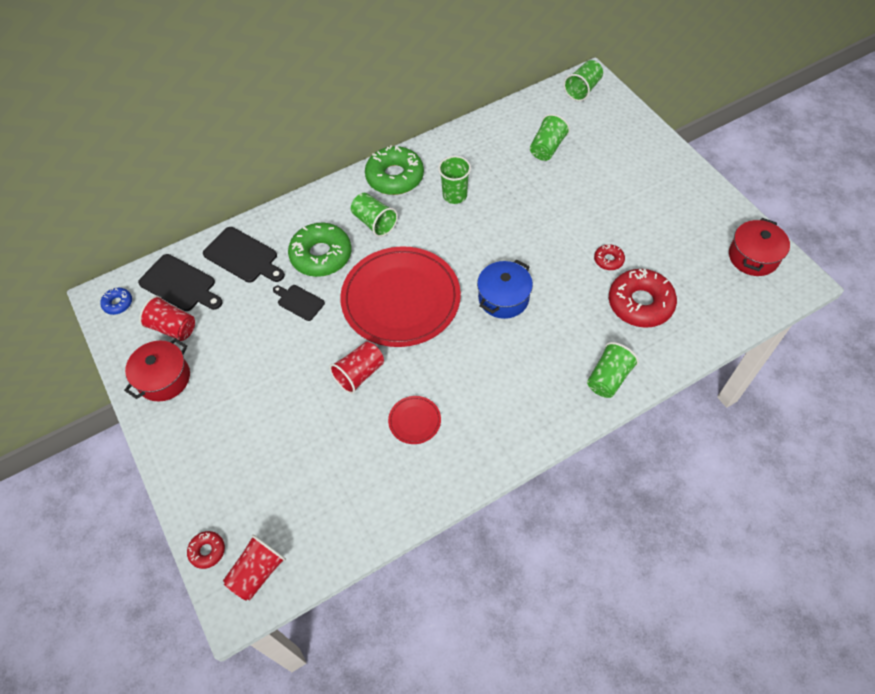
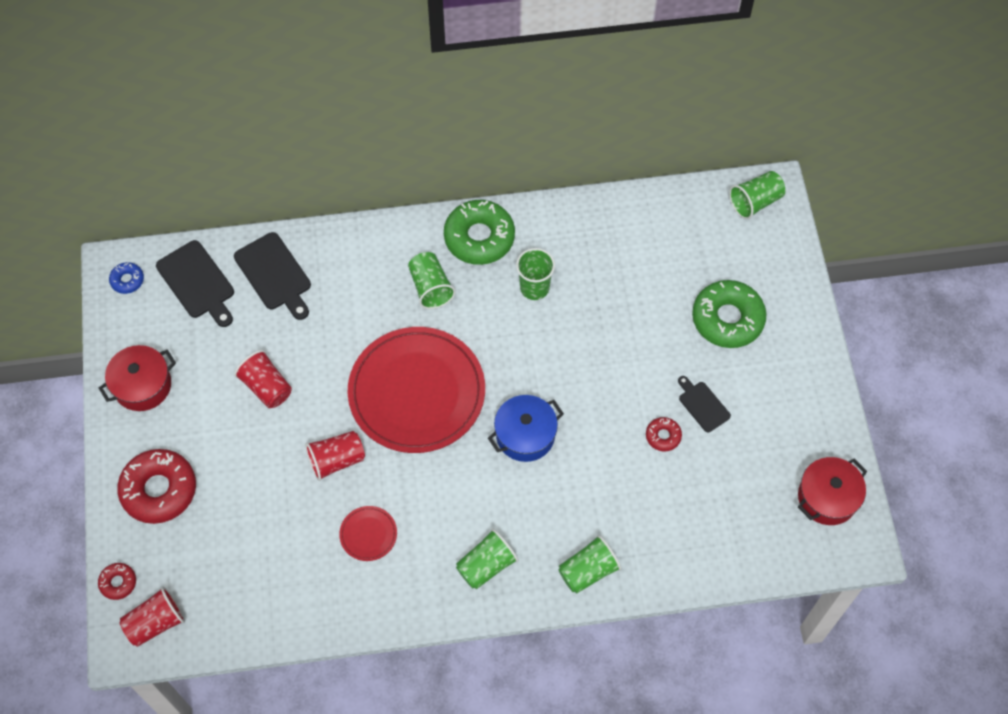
camera: 20 degrees right, 5 degrees up
red cup [139,296,195,341] -> red cup moved to [234,350,292,408]
black cutting board [273,285,325,321] -> black cutting board moved to [678,376,731,433]
green donut [288,223,351,277] -> green donut moved to [692,280,767,348]
green cup [530,114,570,161] -> green cup moved to [456,529,518,589]
red donut [609,269,677,328] -> red donut moved to [117,449,196,524]

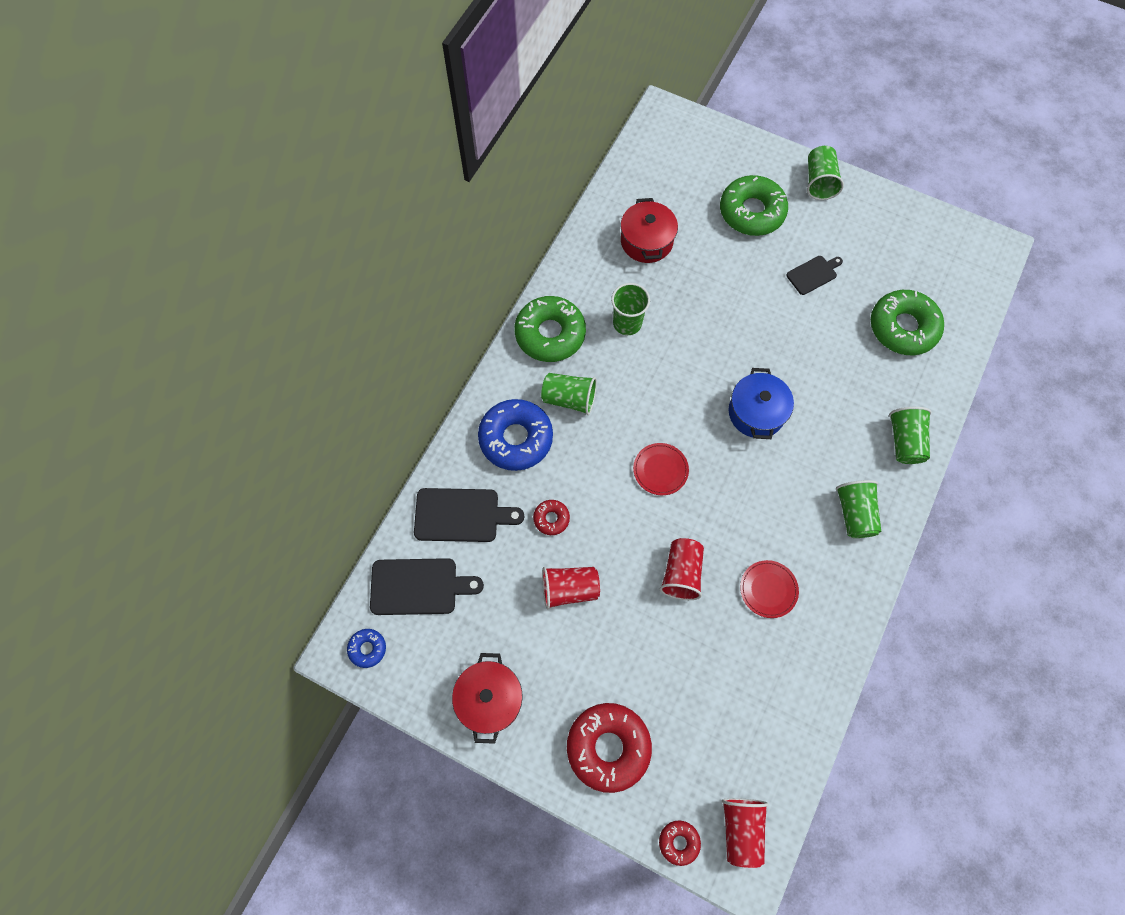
camera: 55 degrees left, 5 degrees up
red plate [348,327,485,453] -> red plate [633,443,689,495], size x0.40
red donut [646,417,682,451] -> red donut moved to [533,500,570,535]
black cutting board [678,376,731,433] -> black cutting board turned 150 degrees clockwise [786,256,843,295]
green cup [729,171,785,219] -> green cup moved to [807,146,844,200]
red pot [798,457,867,525] -> red pot moved to [621,198,678,263]
none -> blue donut [478,399,553,471]
none -> green donut [871,290,944,355]

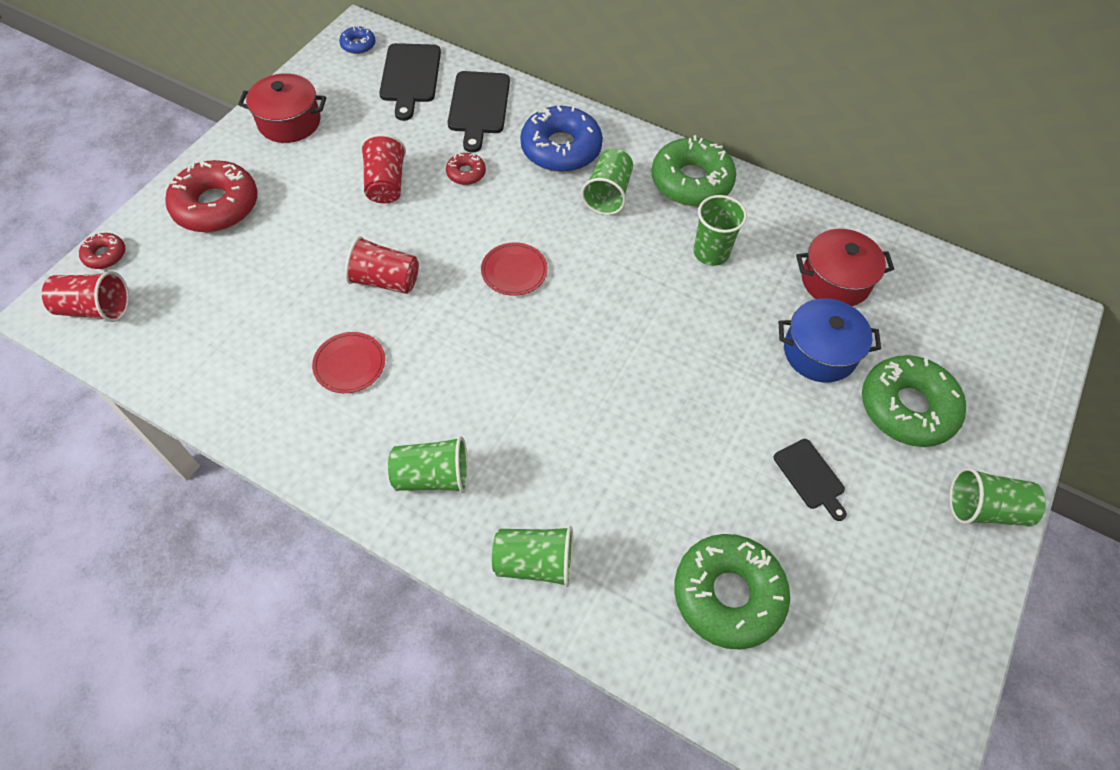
camera: 90 degrees right, 10 degrees down
blue pot [729,368,794,439] -> blue pot moved to [779,298,881,382]

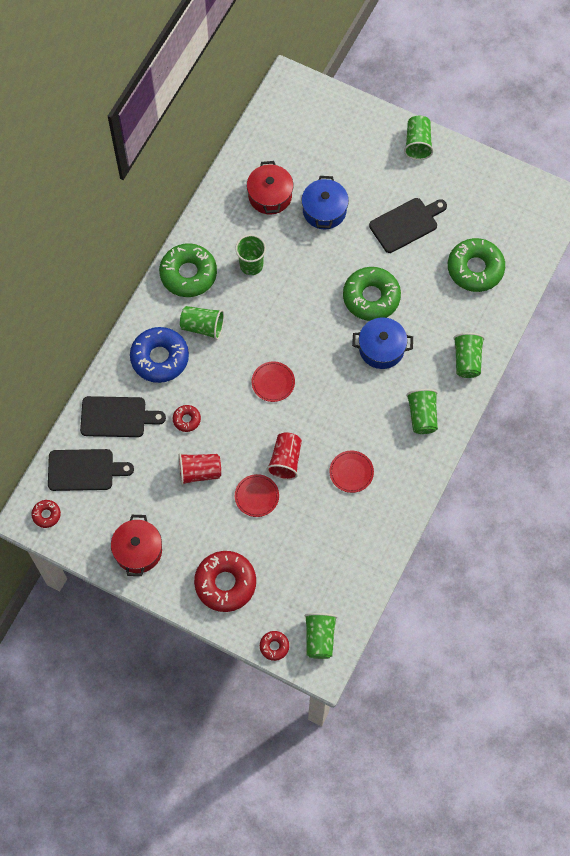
camera: 90 degrees left, 10 degrees up
red cup [42,271,129,322] -> green cup [304,613,337,659]
blue donut [339,25,375,54] -> red donut [32,500,61,528]
black cutting board [774,439,847,521] -> black cutting board [369,198,447,253], size x1.66
green donut [862,355,966,447] -> green donut moved to [343,267,401,321]
none -> red plate [235,474,279,517]
none -> blue pot [352,317,413,369]

